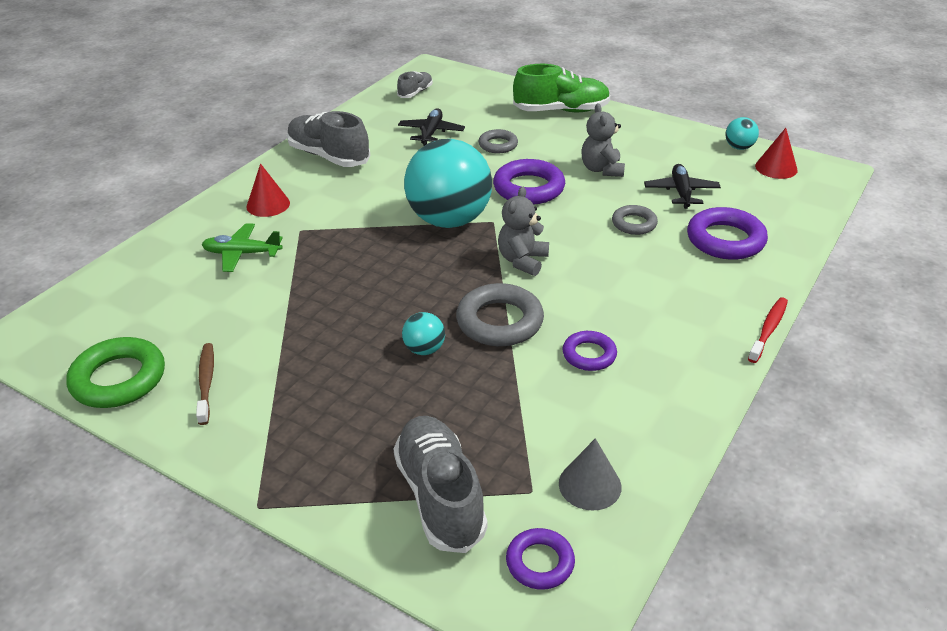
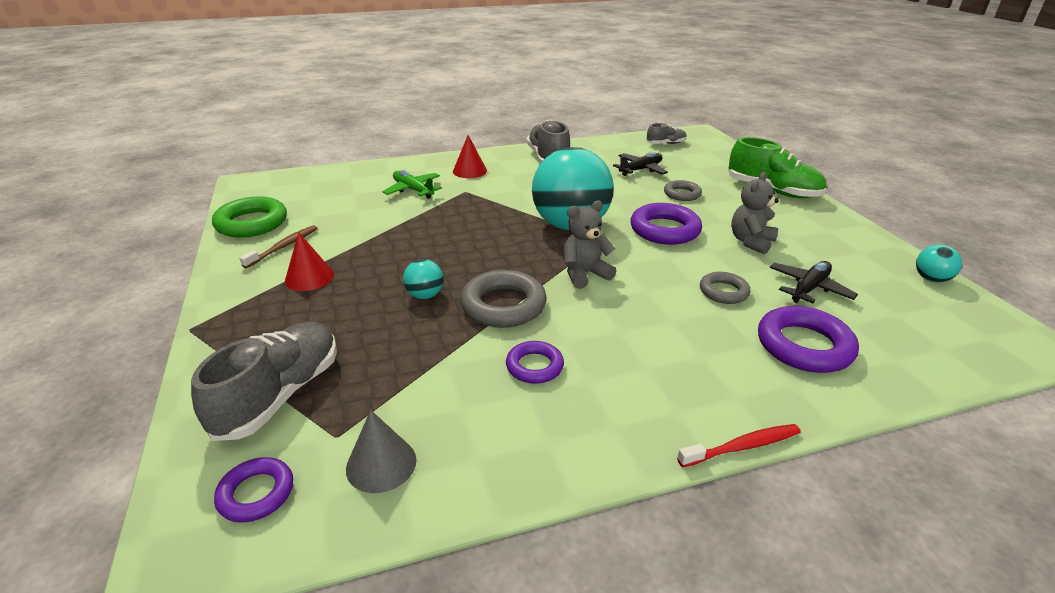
camera: 40 degrees right, 5 degrees down
red cone [755,128,798,179] -> red cone moved to [285,232,334,291]

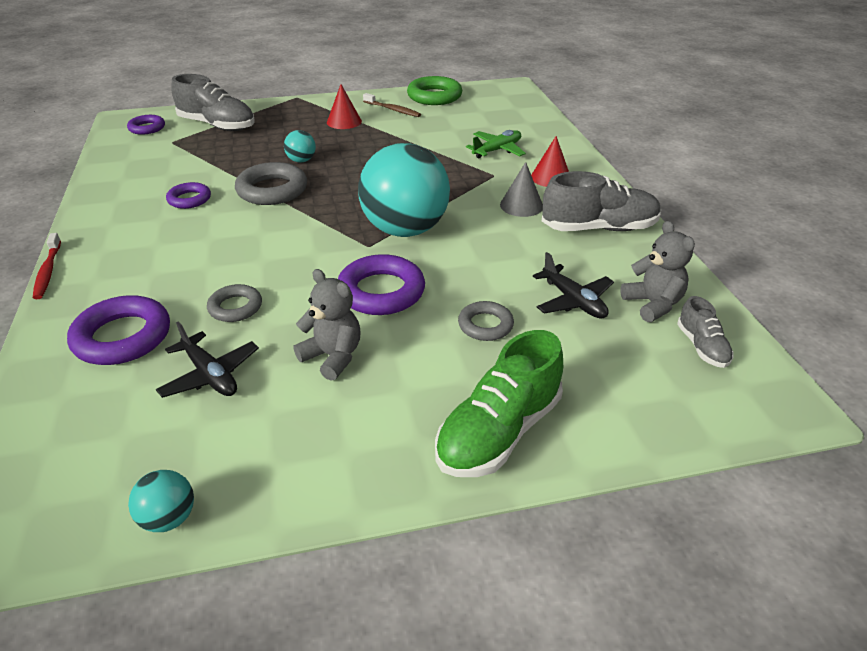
camera: 95 degrees right, 5 degrees up
grey cone [346,410,416,493] -> grey cone moved to [500,162,543,217]
grey teddy bear [563,201,616,289] -> grey teddy bear moved to [620,221,695,322]

